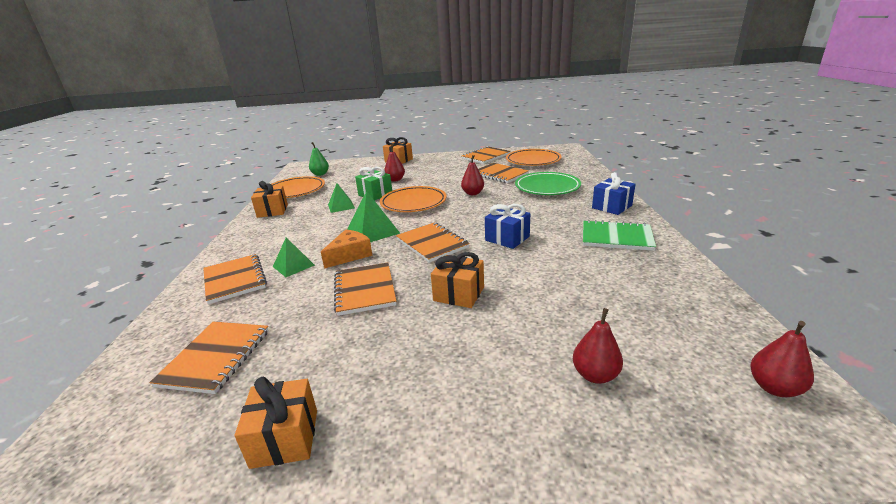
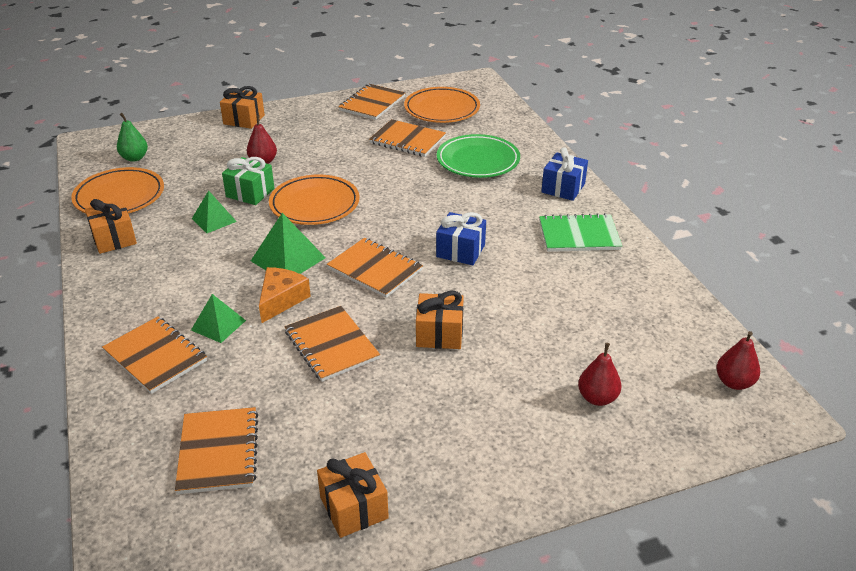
camera: 20 degrees left, 10 degrees up
red pear [461,155,484,195] -> none

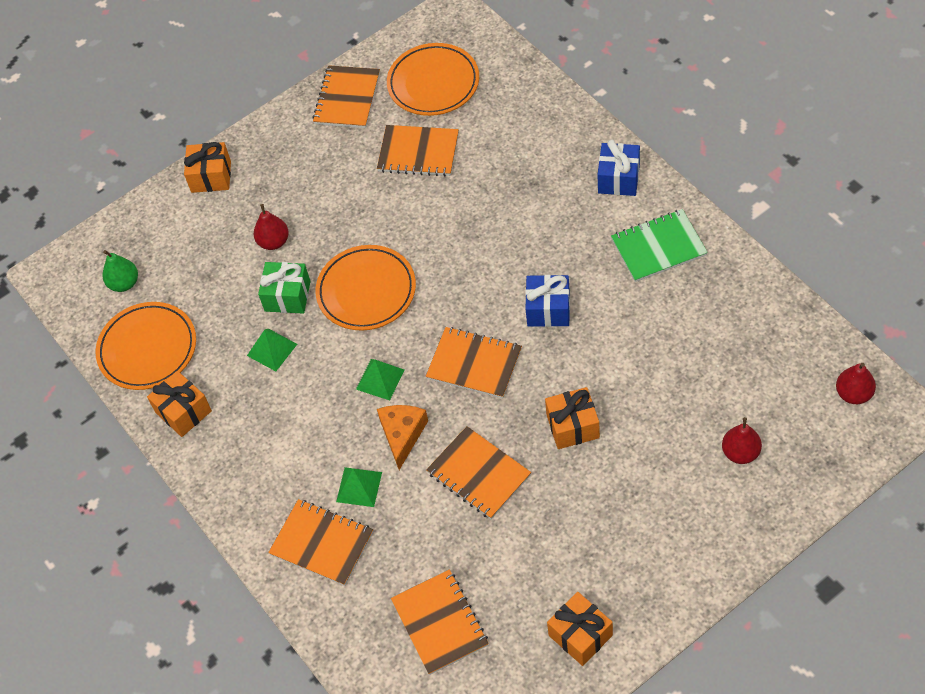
camera: 10 degrees left, 20 degrees up
green pyramid [251,213,326,274] -> green pyramid [356,359,404,400], size x0.66
green plate [437,134,520,178] -> none

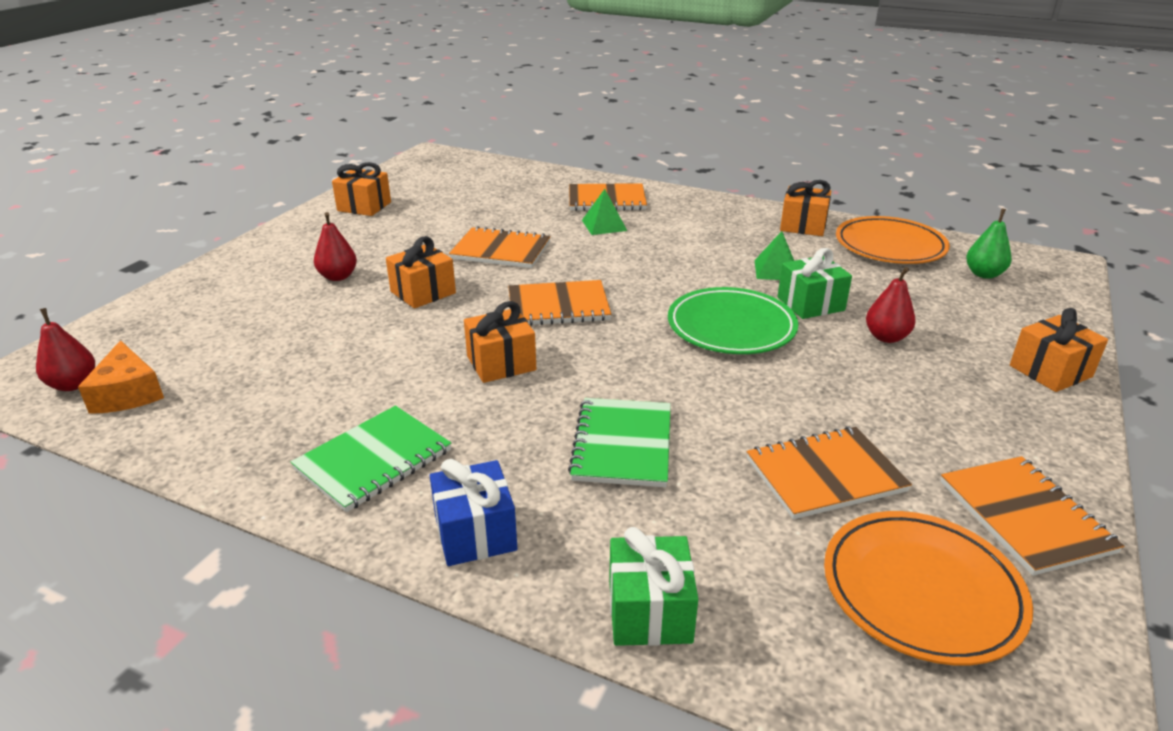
camera: 145 degrees right, 25 degrees down
orange plate [315,245,416,331] -> green plate [668,287,798,354]
green pyramid [356,359,404,400] -> none
orange cheese [377,405,428,470] -> orange cheese moved to [78,340,164,414]
orange notebook [391,569,489,675] -> none
blue gift [525,275,570,327] -> orange gift [464,301,536,383]
red pear [722,417,762,464] -> red pear moved to [314,212,357,281]
none -> green notebook [568,398,671,487]
none -> green gift [609,527,698,646]

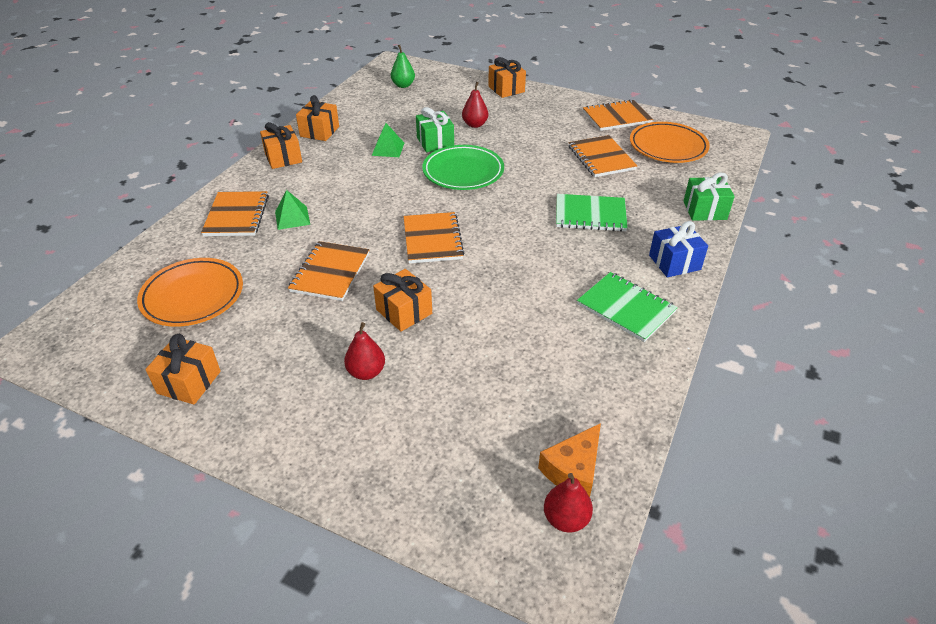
camera: 90 degrees left, 10 degrees up
orange cheese [78,340,164,414] -> orange cheese turned 150 degrees clockwise [538,423,601,497]
orange gift [464,301,536,383] -> orange gift moved to [260,122,302,169]
orange plate [836,216,950,264] -> orange plate moved to [137,258,243,327]

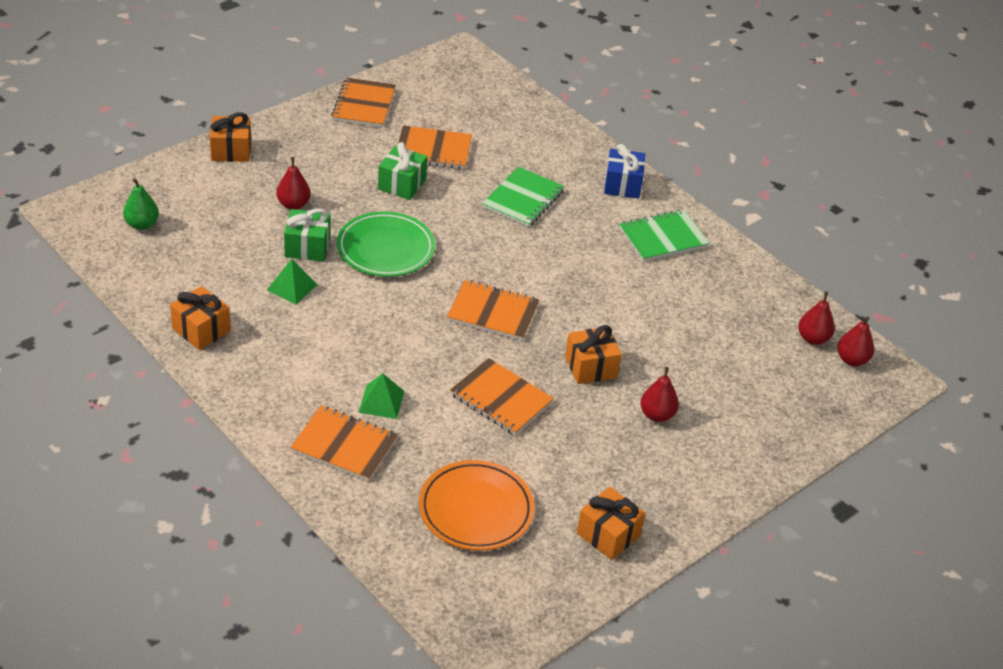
camera: 70 degrees left, 0 degrees up
orange gift [260,122,302,169] -> none
orange cheese [538,423,601,497] -> red pear [798,292,835,345]
orange plate [630,122,710,163] -> none
green gift [684,173,735,221] -> green gift moved to [378,142,427,200]

